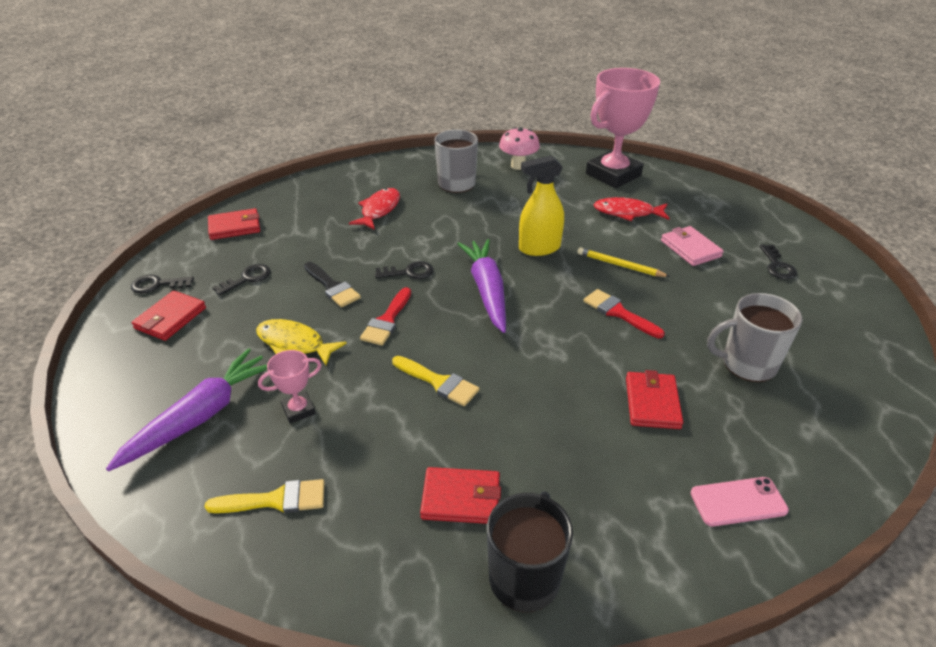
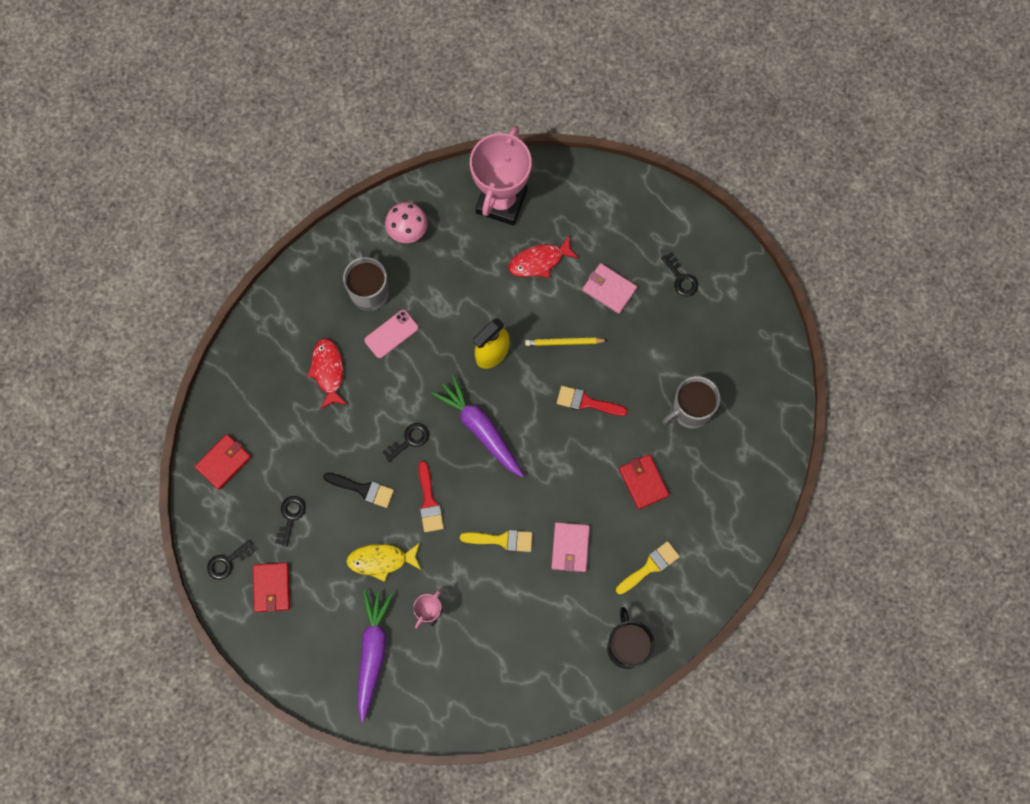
camera: 30 degrees left, 35 degrees up
yellow brush [204,479,325,513] -> yellow brush moved to [616,541,680,595]
red wallet [420,467,501,524] -> none
pink phone [691,477,789,526] -> pink phone moved to [364,310,419,358]
none -> pink wallet [551,522,590,572]

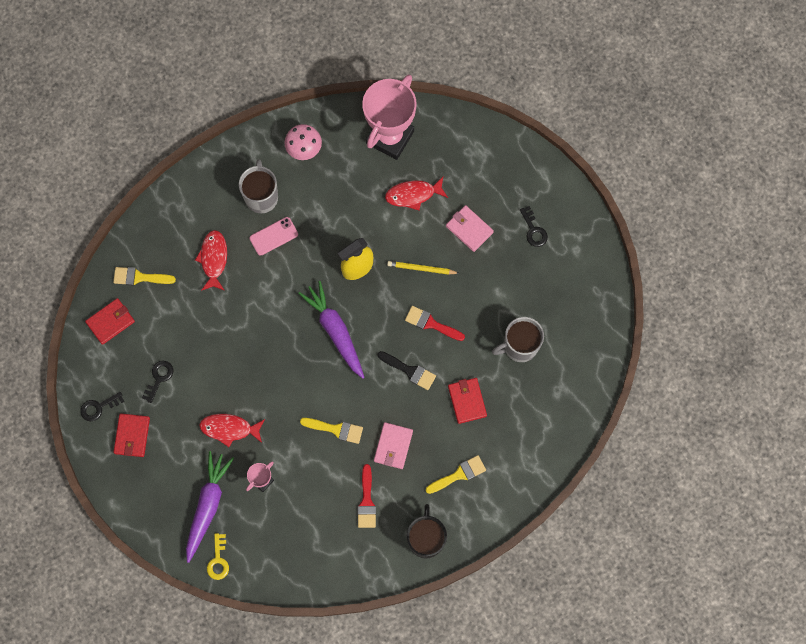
camera: 10 degrees right, 0 degrees up
black brush [323,473,394,508] -> black brush moved to [377,351,436,390]
yellow fish [346,543,421,582] -> red fish [199,414,265,447]
black key [382,423,429,462] -> none
red brush [419,461,444,532] -> red brush moved to [358,464,376,528]
none -> yellow brush [113,267,176,285]
none -> yellow key [207,533,229,580]

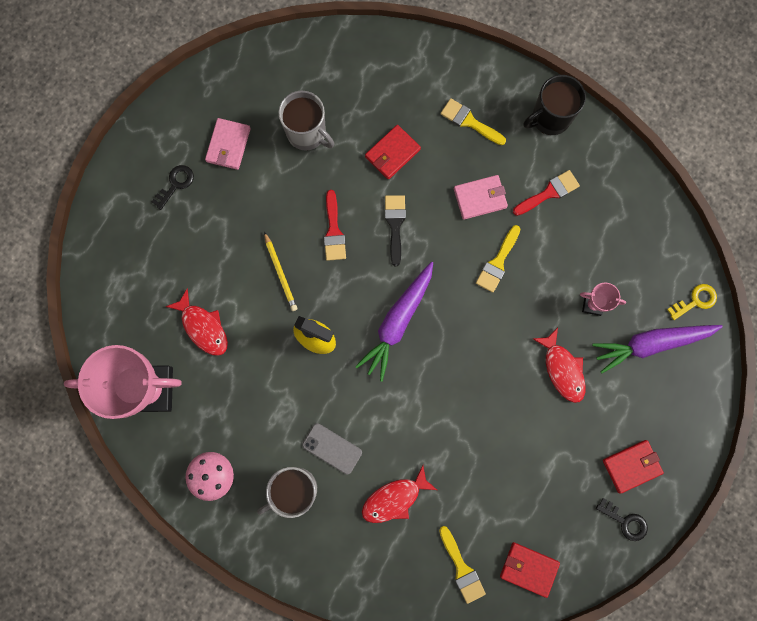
camera: 120 degrees left, 5 degrees up
black key [142,361,173,403] -> none
pink phone [250,217,298,256] -> grey phone [302,423,362,474]
yellow brush [300,418,363,444] -> yellow brush turned 135 degrees counterclockwise [476,225,520,293]
pink wallet [446,205,494,252] -> pink wallet moved to [205,118,251,170]

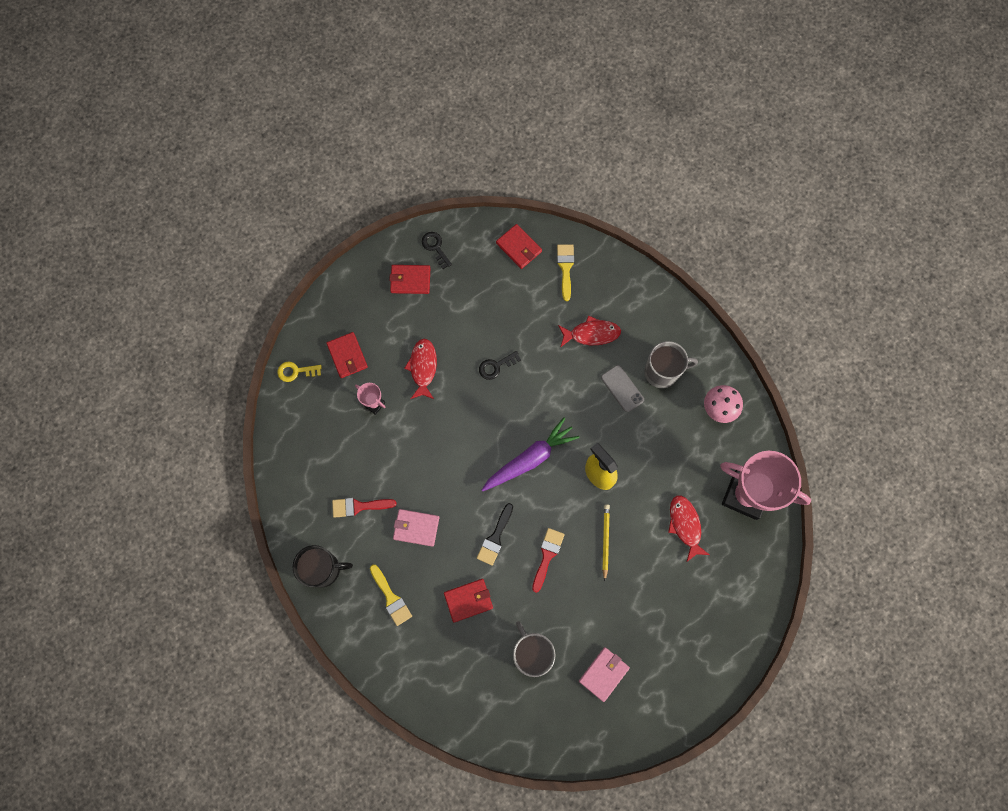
camera: 155 degrees left, 5 degrees down
black key [152,165,194,210] -> black key moved to [479,351,521,380]
yellow brush [476,225,520,293] -> none
purple carrot [592,325,723,373] -> red wallet [326,332,368,378]

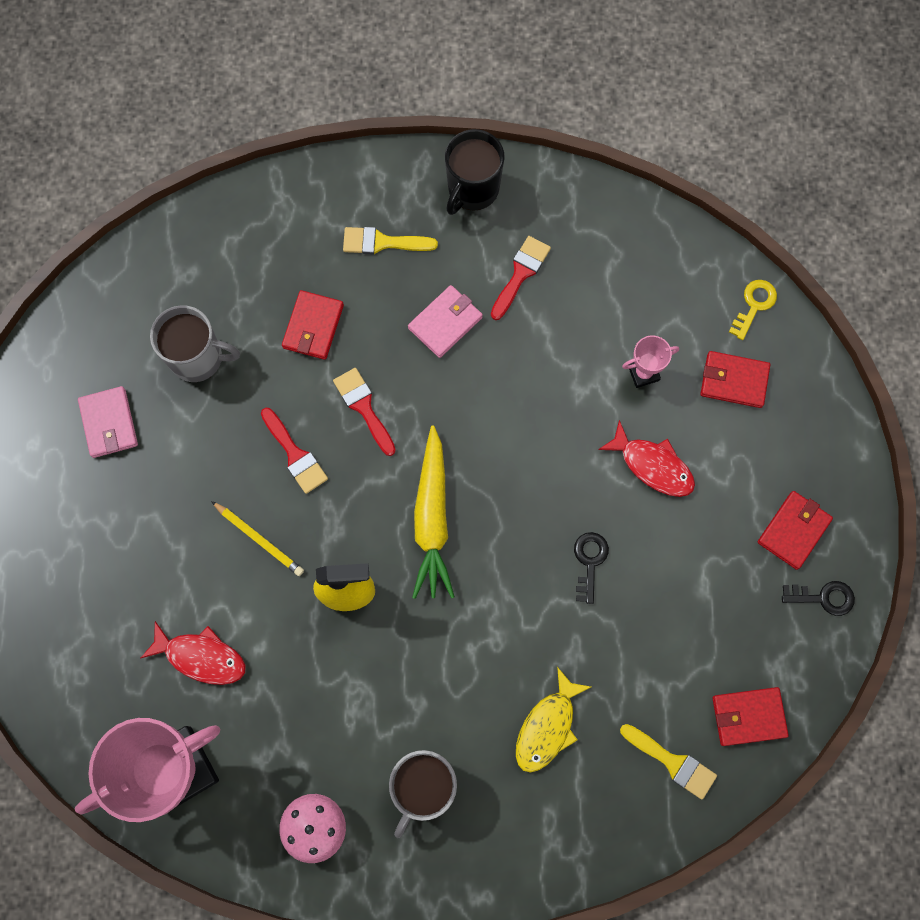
camera: 125 degrees right, 0 degrees up
black brush [477,503,513,566] -> red brush [333,368,396,456]
purple carrot [482,417,579,491] -> yellow carrot [412,426,455,599]
red fish [558,316,621,348] -> yellow fish [516,667,591,773]
grey phone [601,365,644,412] -> none

